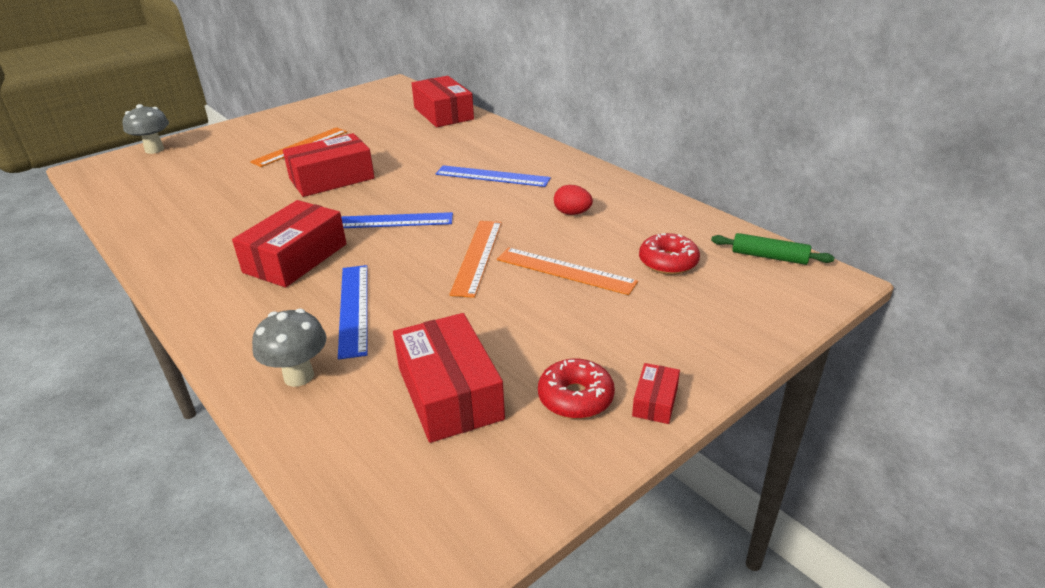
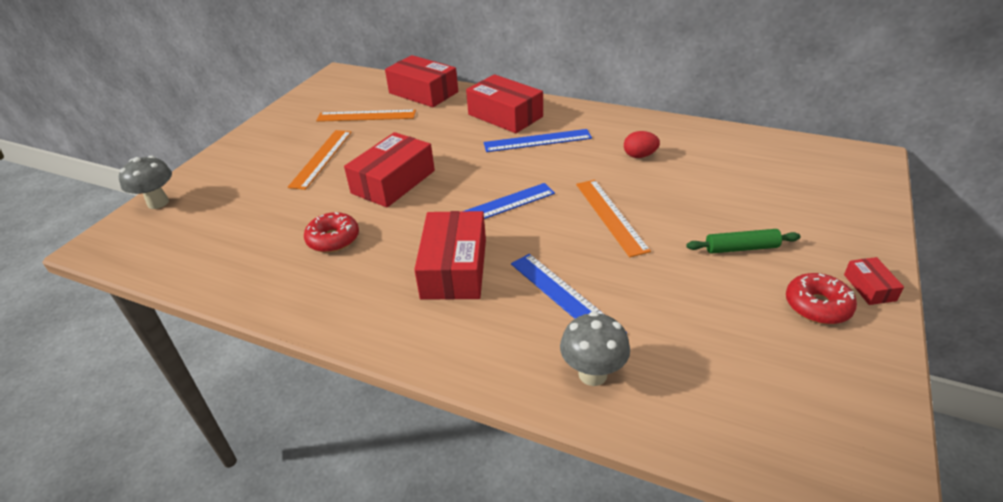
camera: 25 degrees left, 5 degrees up
red box [393,313,505,443] -> red box moved to [466,74,543,133]
orange ruler [497,247,638,295] -> orange ruler moved to [316,110,416,122]
red donut [639,233,700,275] -> red donut moved to [304,212,359,253]
green rolling pin [711,233,835,265] -> green rolling pin moved to [686,229,801,253]

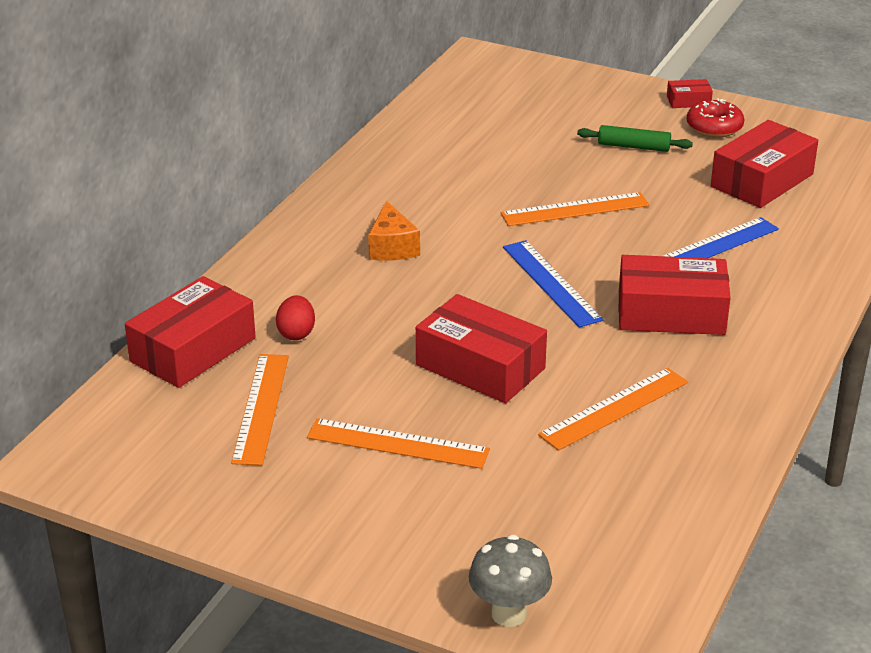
camera: 90 degrees left, 5 degrees down
red donut [304,212,359,253] -> orange ruler [538,368,688,451]
red box [466,74,543,133] -> red box moved to [711,120,818,208]
blue ruler [484,129,592,152] -> orange cheese [368,201,420,261]
grey mushroom [560,312,630,386] -> none
red egg [624,131,660,158] -> red egg moved to [276,295,315,340]
green rolling pin [686,229,801,253] -> green rolling pin turned 75 degrees counterclockwise [577,125,693,152]

